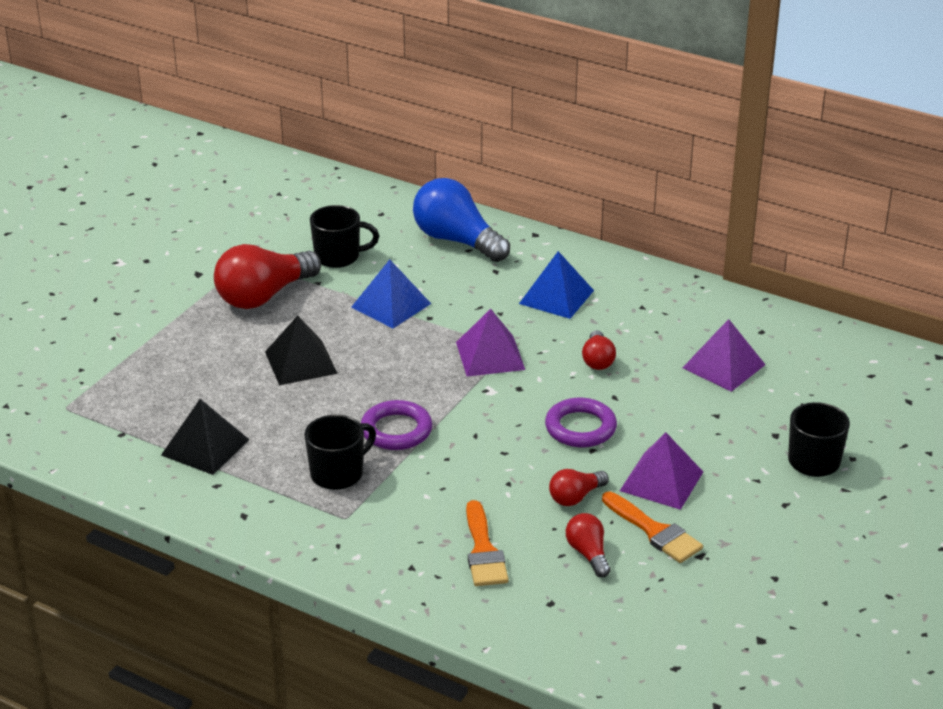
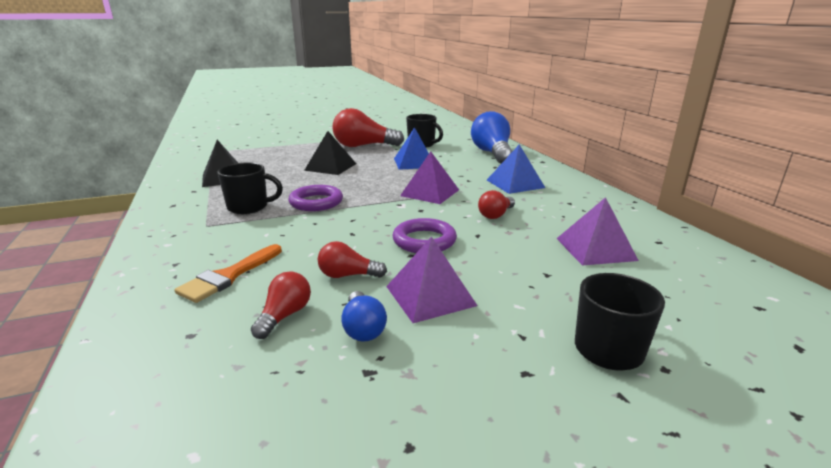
camera: 40 degrees right, 10 degrees down
orange brush [602,492,703,563] -> blue light bulb [341,291,387,341]

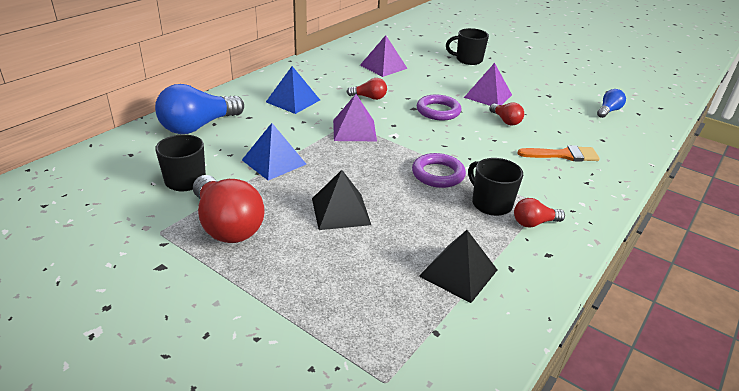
camera: 125 degrees left, 10 degrees up
red light bulb [251,271,311,339] -> red light bulb moved to [514,198,565,228]
blue light bulb [341,291,387,341] -> blue light bulb moved to [597,89,626,118]

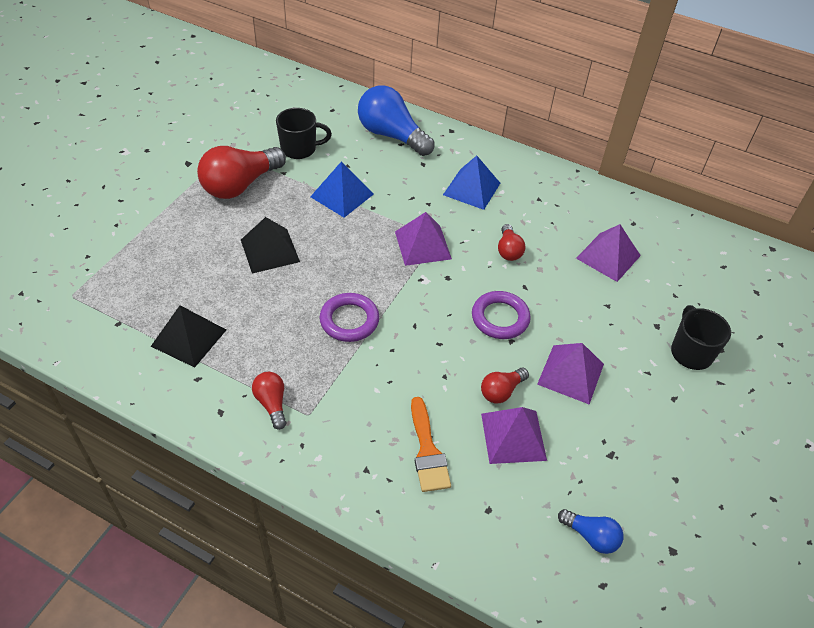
camera: 80 degrees right, 15 degrees up
black mug [468,158,523,216] -> none
none -> purple pyramid [481,407,547,464]

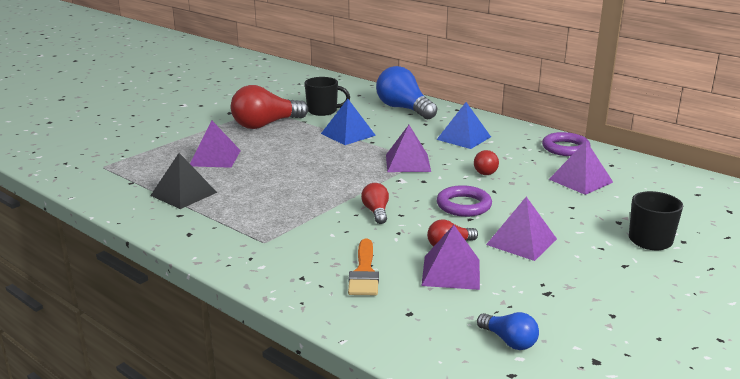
camera: 15 degrees right, 25 degrees down
black pyramid [241,217,300,274] -> none
red light bulb [252,372,286,430] -> red light bulb moved to [361,183,389,224]
purple ring [320,293,379,342] -> purple ring moved to [542,132,591,156]
none -> purple pyramid [190,120,241,168]

